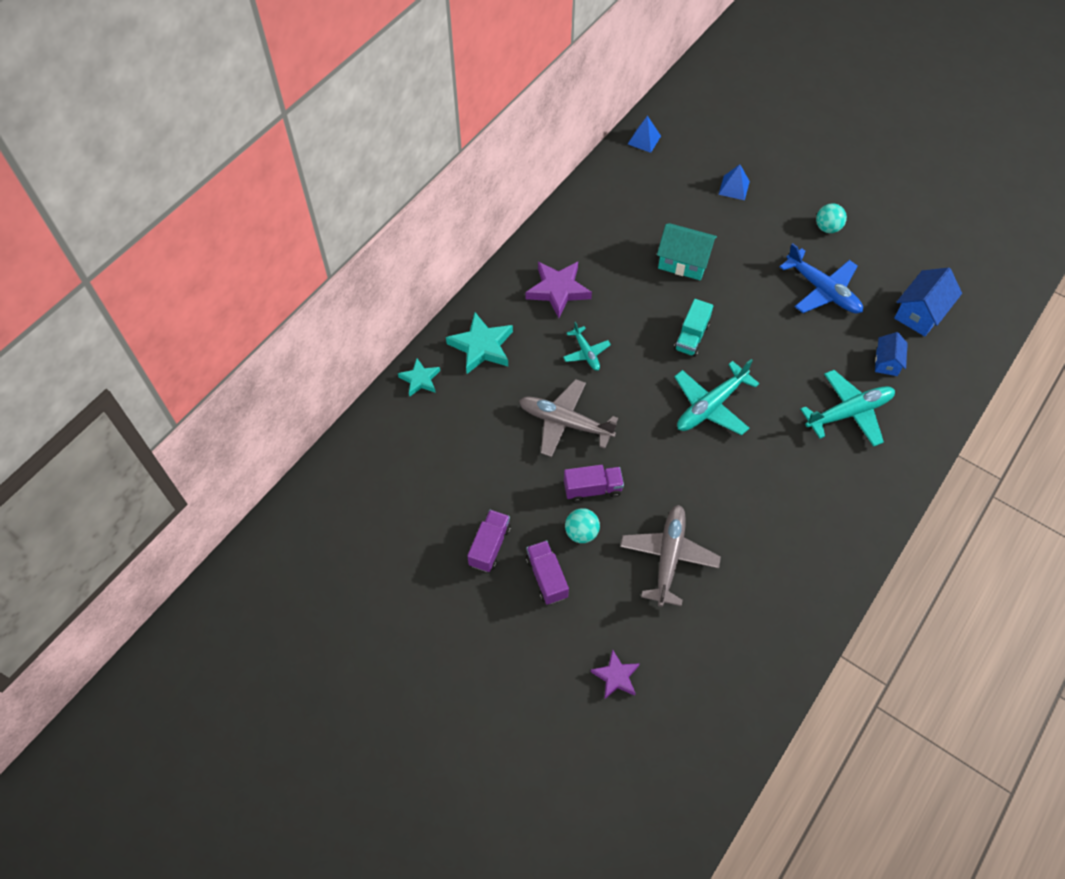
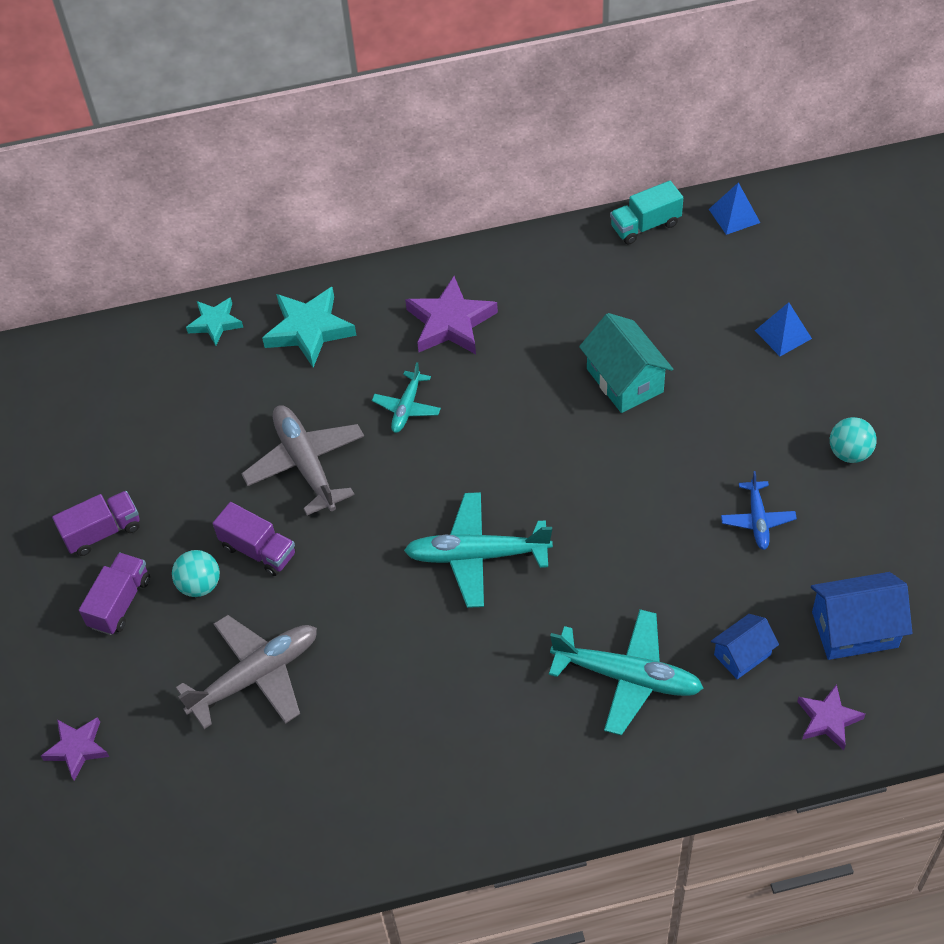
camera: 45 degrees right, 5 degrees down
turquoise truck [674,299,713,357] -> turquoise truck moved to [610,181,683,244]
blue plane [780,243,863,314] -> blue plane [721,471,797,550], size x0.56
none -> purple star [797,684,865,750]

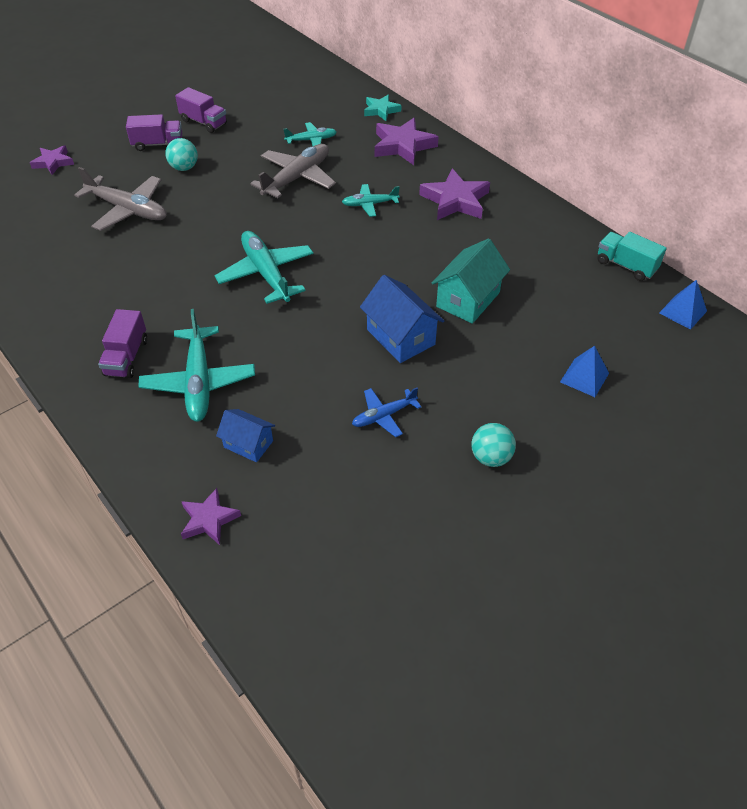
camera: 60 degrees right, 5 degrees down
purple truck [213,502,296,576] -> purple truck moved to [98,309,147,378]
turquoise star [262,287,356,367] -> purple star [375,118,439,165]
blue house [811,572,912,660] -> blue house moved to [360,275,444,363]
none -> turquoise plane [284,122,337,146]

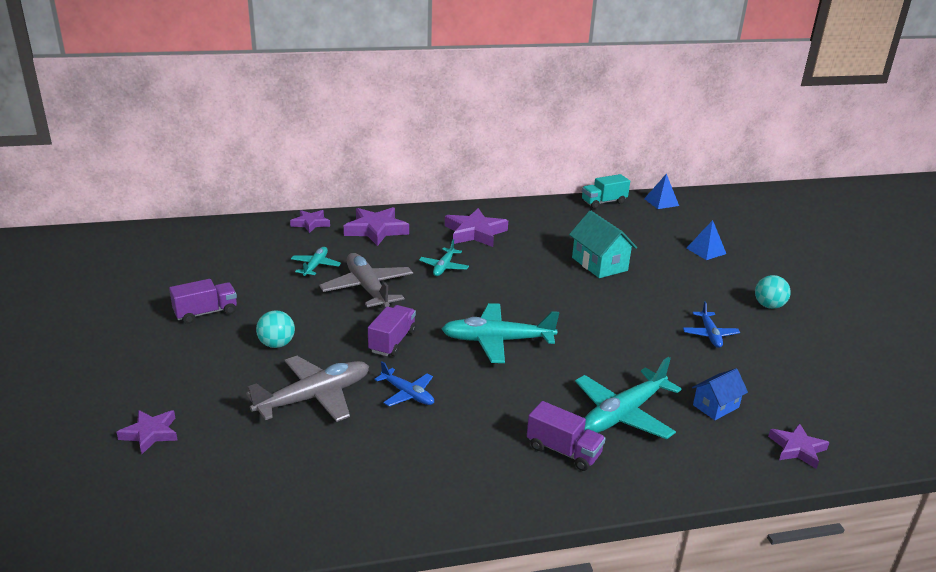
camera: 65 degrees left, 20 degrees down
purple truck [126,114,182,151] -> purple truck moved to [368,305,416,356]
turquoise plane [138,309,255,422] -> turquoise plane turned 120 degrees clockwise [575,357,681,439]
blue house [360,275,444,363] -> none
turquoise star [364,95,401,121] -> purple star [290,210,330,233]
none -> blue plane [374,362,434,406]

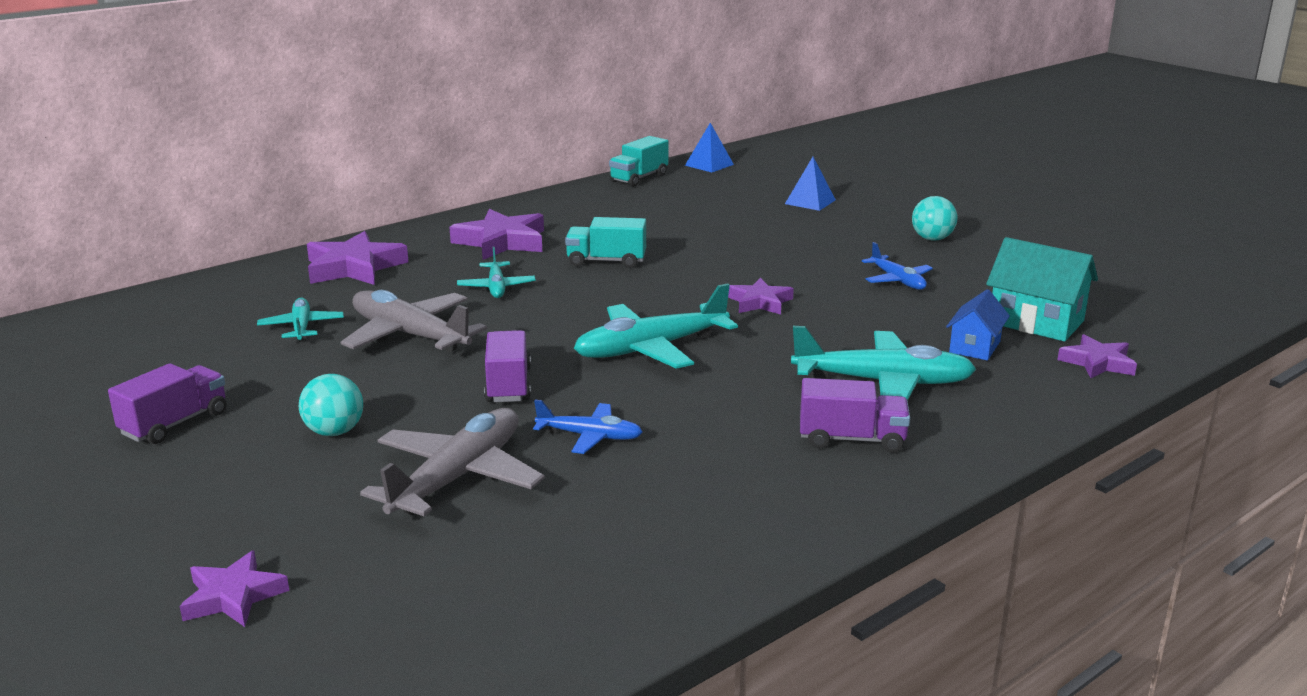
camera: 25 degrees left, 5 degrees down
purple star [290,210,330,233] -> purple star moved to [728,278,794,315]
turquoise house [569,210,637,278] -> turquoise house moved to [986,237,1098,341]
turquoise plane [575,357,681,439] -> turquoise plane turned 105 degrees counterclockwise [791,326,976,400]
none -> turquoise truck [565,217,646,268]

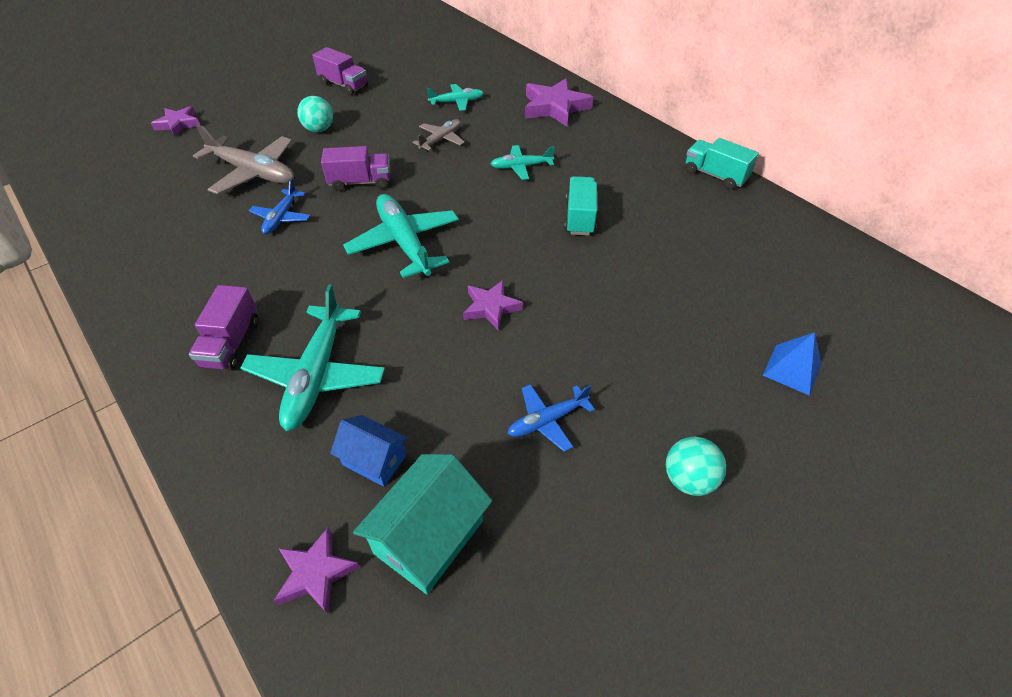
camera: 90 degrees right, 25 degrees up
grey plane [340,290,487,352] -> grey plane [413,119,465,151], size x0.56
purple star [449,209,544,260] -> none
turquoise truck [609,136,669,187] -> turquoise truck moved to [685,138,759,190]
blue pyramid [685,123,734,172] -> none

